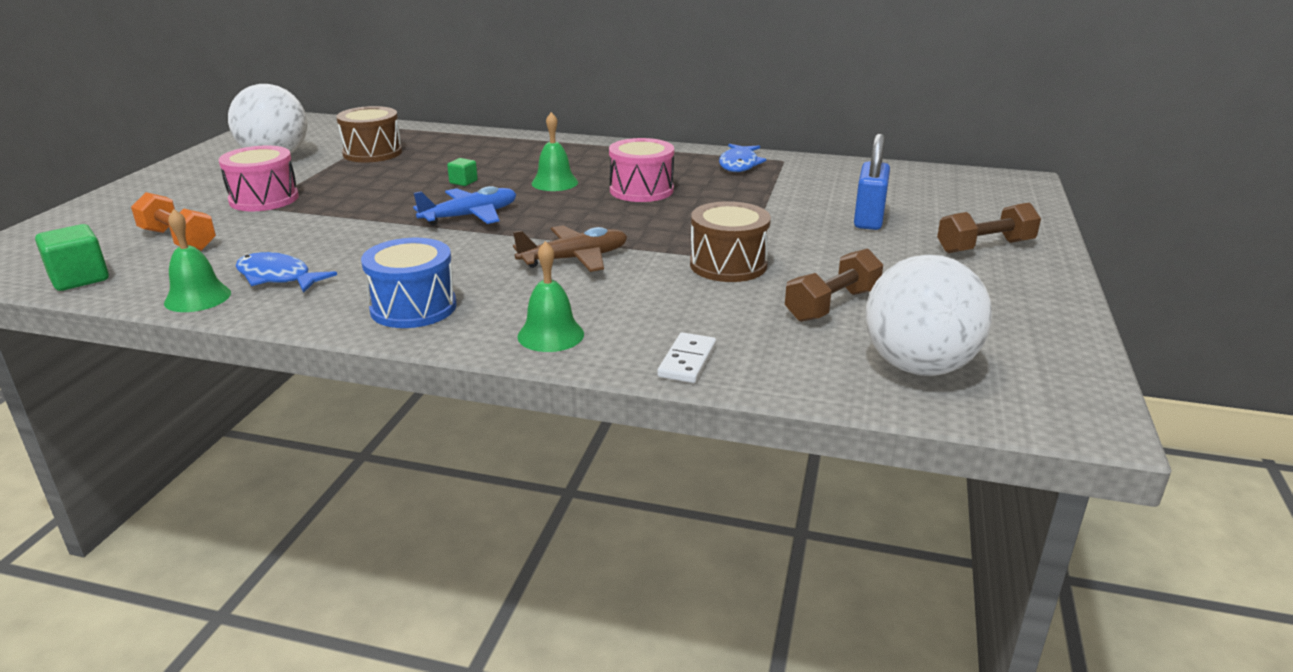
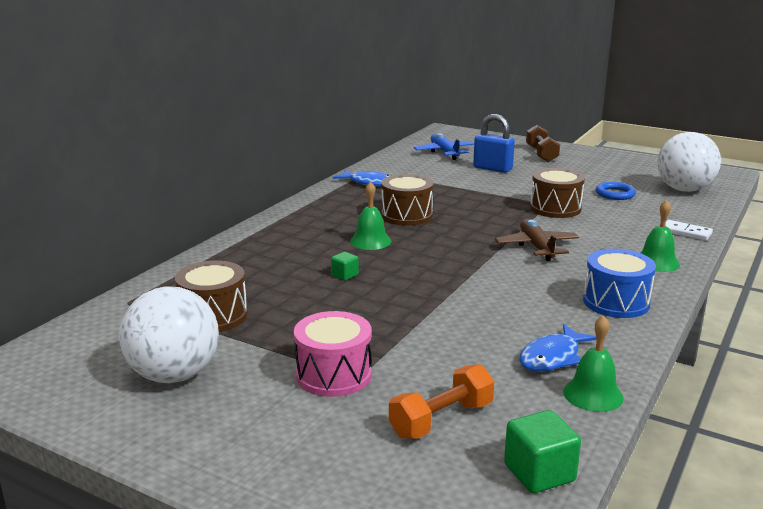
camera: 75 degrees left, 5 degrees down
blue plane [413,186,516,225] -> blue plane moved to [414,133,474,160]
pink drum [609,138,674,202] -> brown drum [381,174,434,226]
brown dumbbell [785,248,883,322] -> blue ring [596,182,636,200]

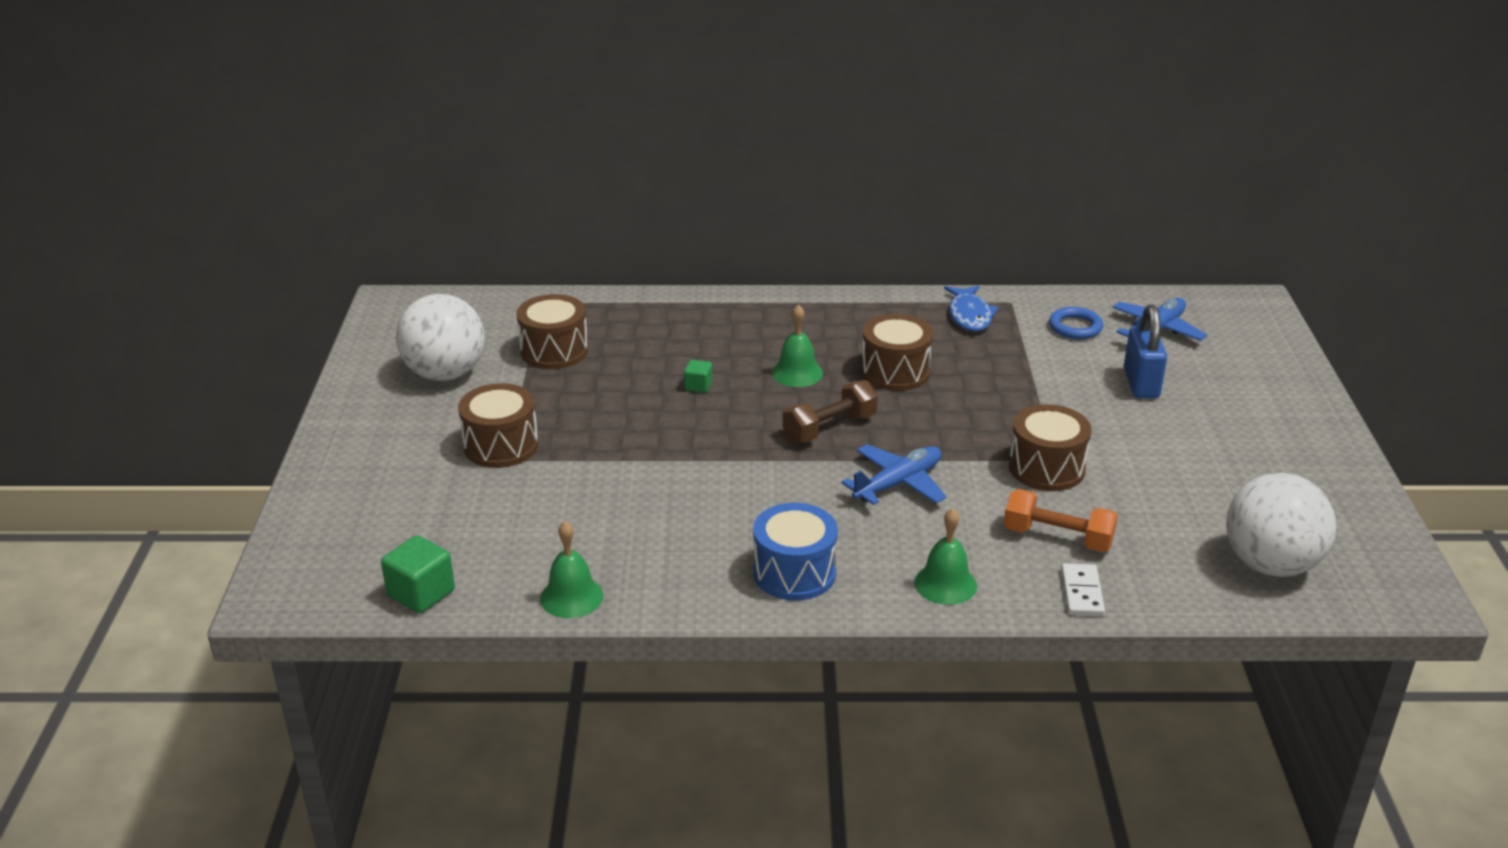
camera: 60 degrees right, 10 degrees up
pink drum [294,311,372,397] -> brown drum [458,383,538,468]
orange dumbbell [389,364,494,439] -> orange dumbbell moved to [1004,489,1118,552]
brown plane [495,218,579,261] -> blue plane [842,444,947,505]
blue fish [519,324,596,372] -> none
brown dumbbell [526,125,560,162] -> brown dumbbell moved to [783,380,878,443]
blue ring [596,182,636,200] -> blue ring moved to [1049,307,1103,339]

